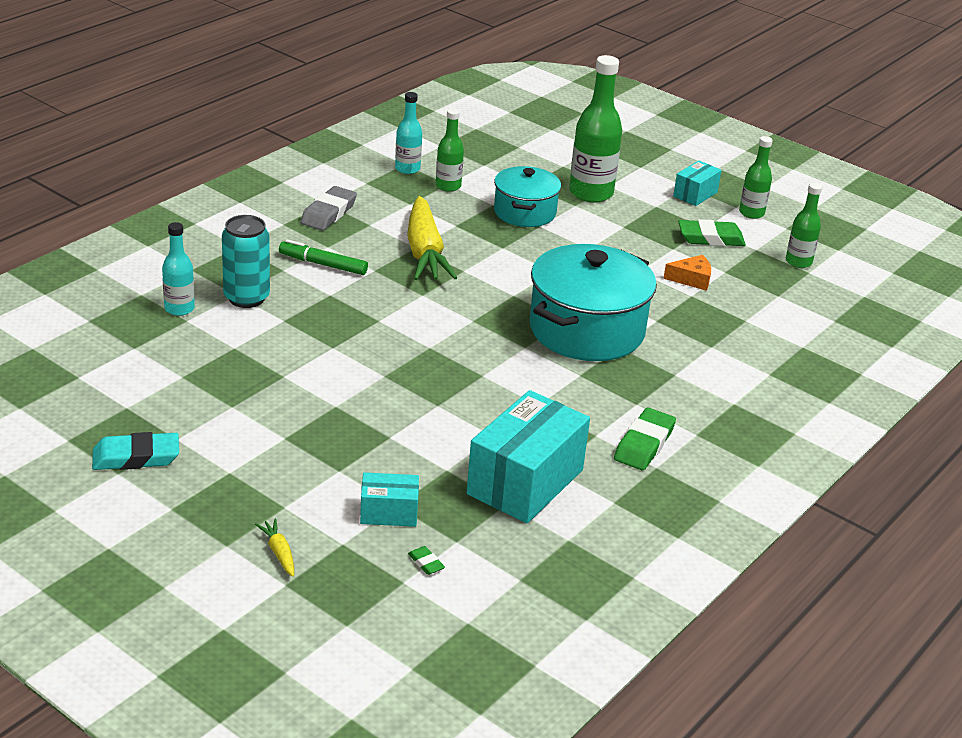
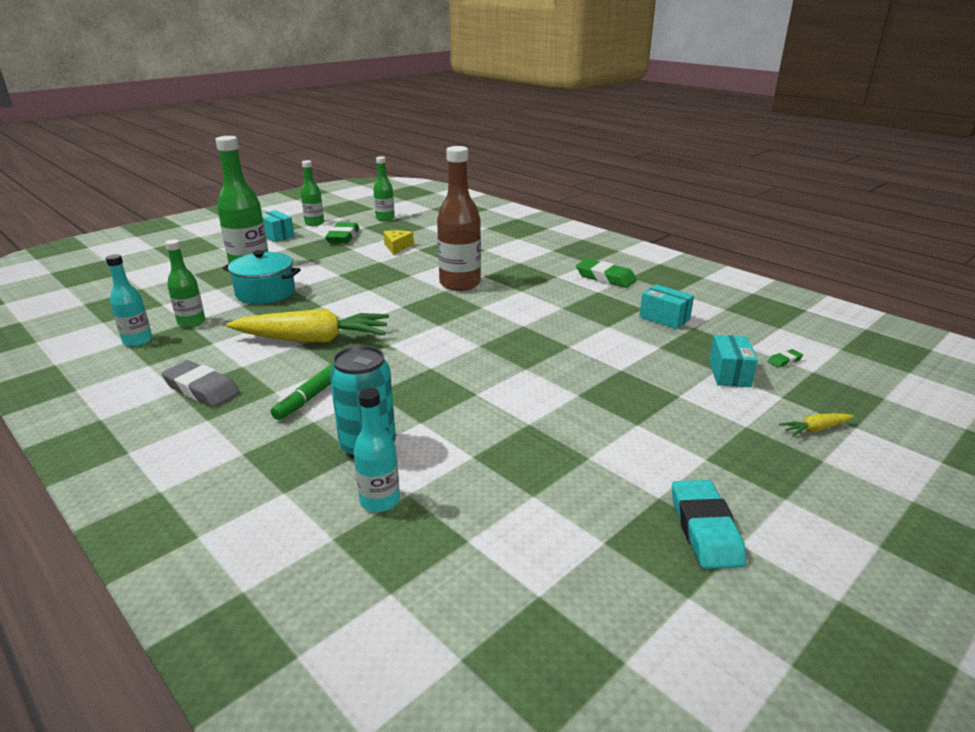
camera: 80 degrees left, 5 degrees down
turquoise box [466,390,590,523] -> turquoise box [639,284,694,329], size x0.51
turquoise pot [530,244,657,361] -> brown bottle [437,146,481,291]
orange cheese [663,255,711,291] -> yellow cheese [383,230,414,255]

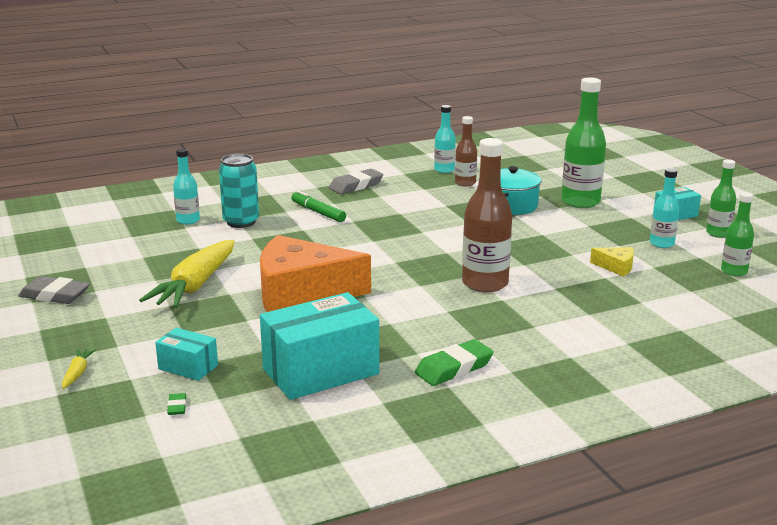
camera: 110 degrees right, 5 degrees down
green bottle [165,239,205,328] -> brown bottle [455,116,477,186]
yellow carrot [226,309,389,343] -> yellow carrot moved to [139,240,235,308]
green eraser [325,222,359,243] -> turquoise bottle [650,168,679,248]
turquoise box [639,284,694,329] -> turquoise box [260,292,379,400], size x1.98
turquoise eraser [672,480,746,569] -> grey eraser [18,276,90,304]
none -> orange cheese [260,235,371,312]

